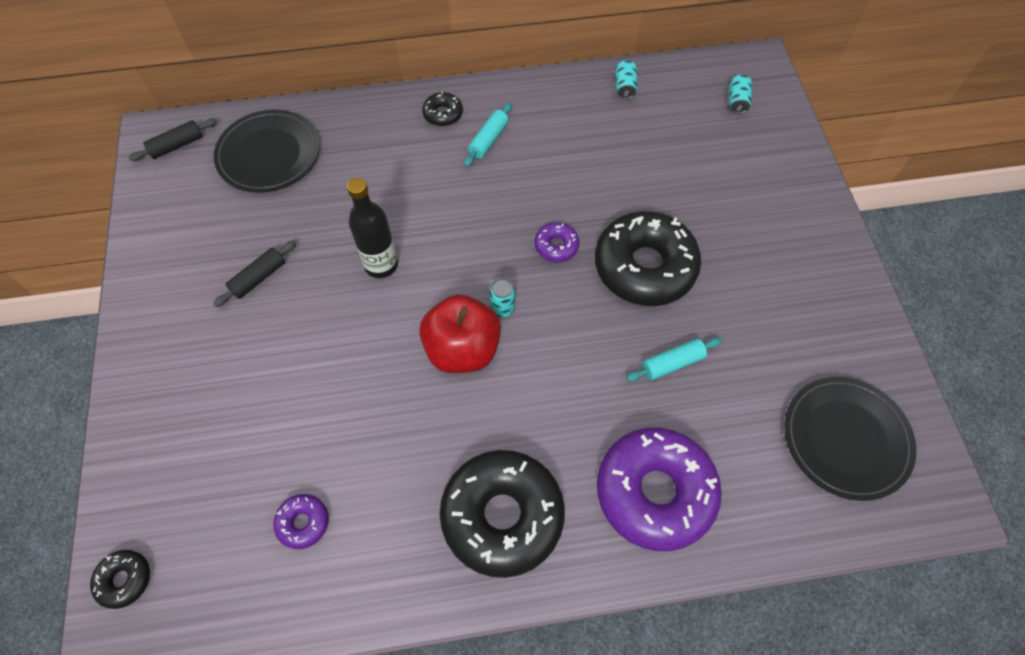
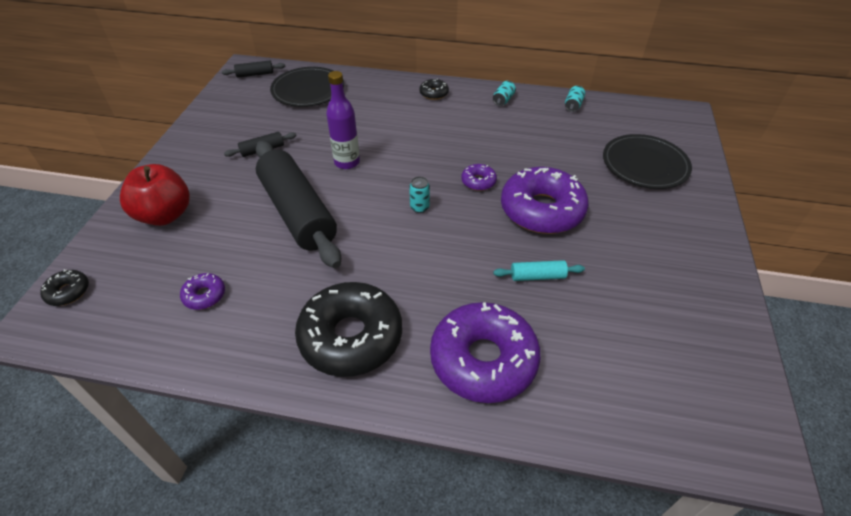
camera: 20 degrees right, 15 degrees down
black bottle [347,178,398,278] -> purple bottle [326,71,360,169]
red apple [419,294,501,373] -> red apple moved to [120,164,190,226]
turquoise rolling pin [464,103,512,167] -> none
black donut [595,211,701,306] -> purple donut [501,167,589,234]
turquoise can [729,74,752,114] -> turquoise can moved to [493,81,516,106]
black plate [784,377,916,501] -> black plate moved to [603,134,692,189]
none -> black rolling pin [256,141,341,268]

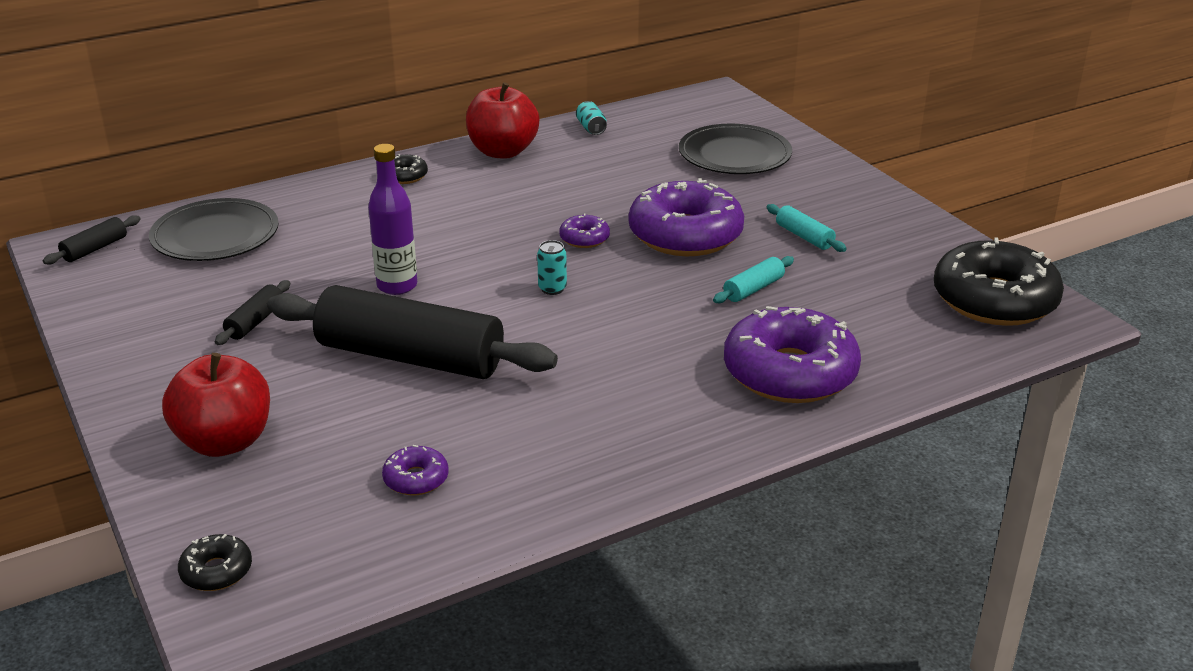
camera: 40 degrees left, 15 degrees down
black donut [295,282,402,377] -> black donut moved to [934,237,1064,326]
turquoise can [493,81,516,106] -> red apple [466,82,539,159]
none -> turquoise rolling pin [767,204,847,252]

